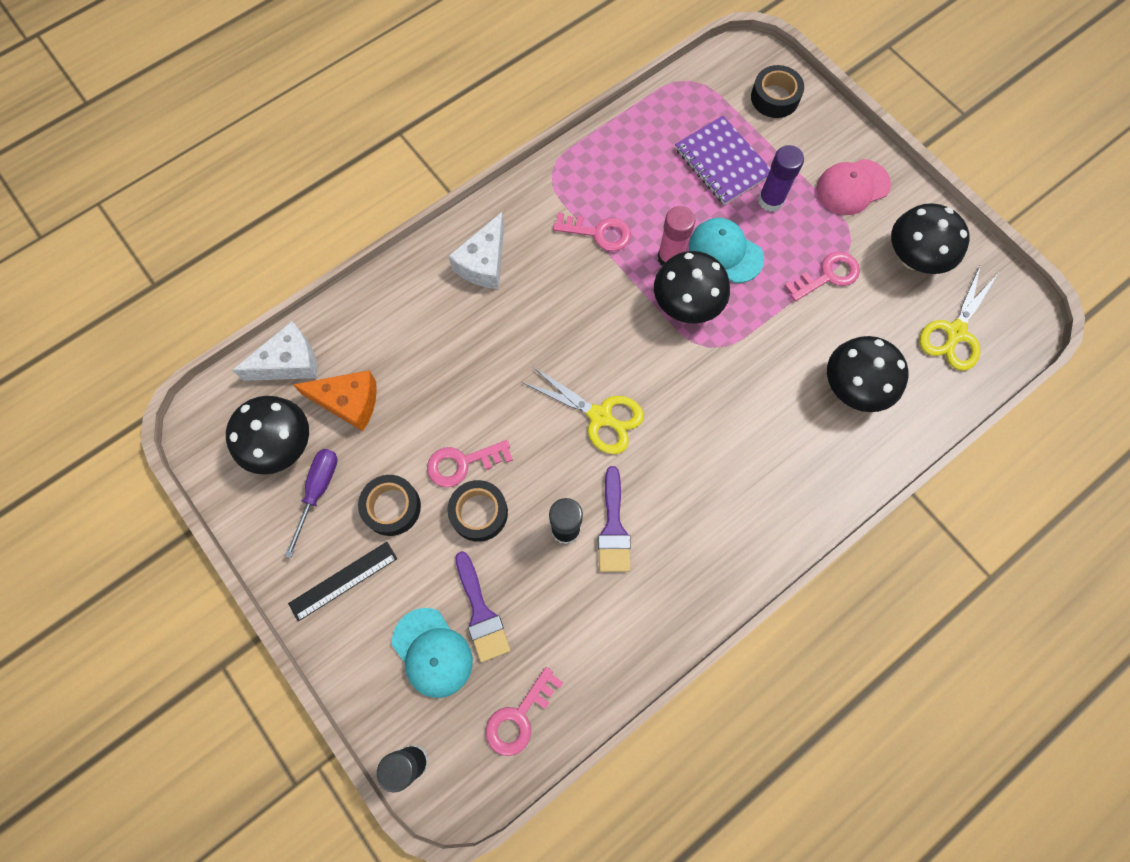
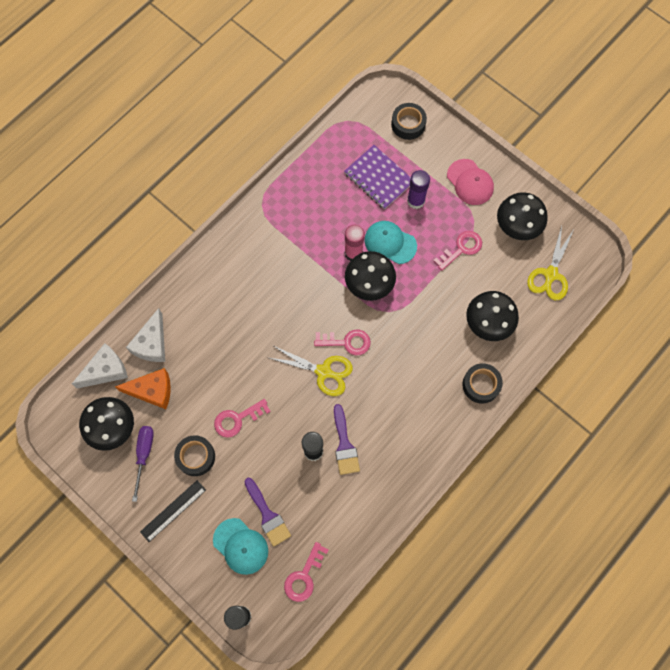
camera: 10 degrees left, 0 degrees up
black tape [447,480,508,542] -> black tape moved to [463,363,503,404]
white cheese [448,212,504,289] -> white cheese moved to [126,308,165,362]
pink key [553,213,631,251] -> pink key moved to [314,330,371,355]
pink cap [816,159,891,215] -> pink cap turned 90 degrees counterclockwise [447,159,494,205]

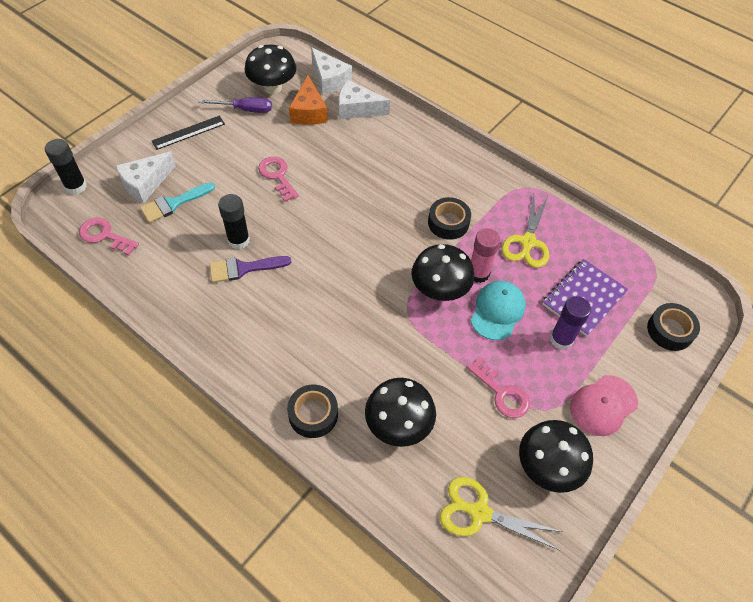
camera: 85 degrees right, 15 degrees down
black ruler [140,480,206,542] -> black ruler turned 75 degrees counterclockwise [152,116,225,150]
black tape [174,435,215,476] -> black tape moved to [428,197,471,240]
turquoise cap [213,518,268,575] -> white cheese [116,152,175,203]
purple brush [245,478,291,547] -> turquoise brush [140,182,215,223]
yellow scissors [270,345,353,396] -> yellow scissors moved to [502,195,549,268]
pink key [314,330,371,355] -> none

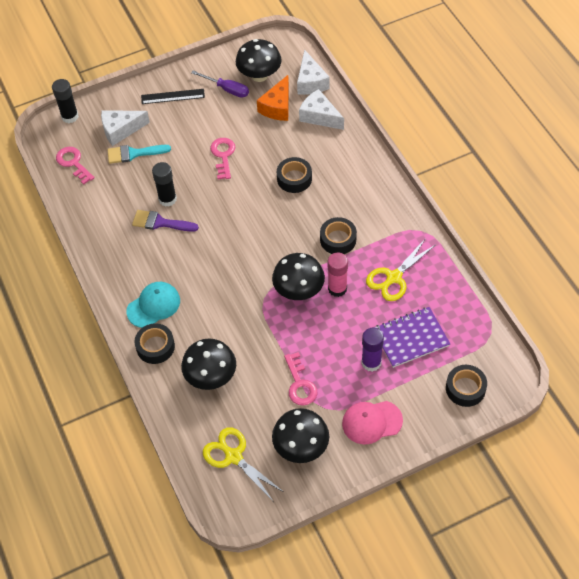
camera: 30 degrees right, 0 degrees up
turquoise cap [471,281,526,340] -> turquoise cap moved to [126,282,180,328]
none -> black tape [277,157,312,193]

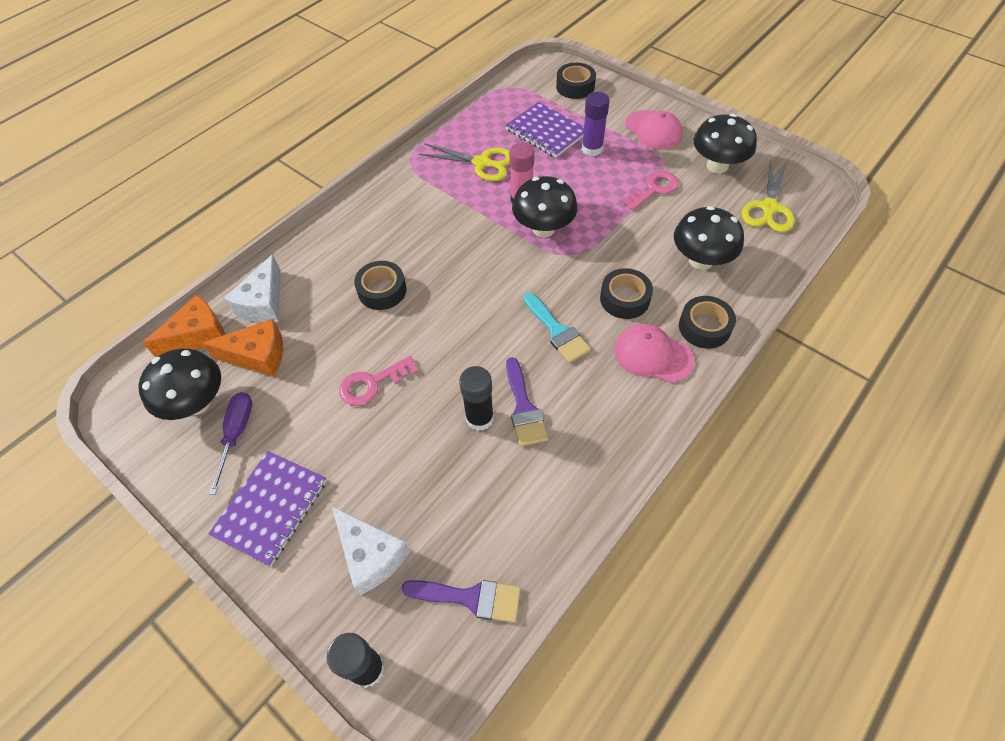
camera: 115 degrees left, 0 degrees up
pink key [56,147,95,185] -> purple brush [402,580,521,623]
turquoise brush [108,145,171,164] -> turquoise brush moved to [523,293,591,363]
turquoise cap [126,282,180,328] -> pink cap [614,324,694,383]
black ruler [141,89,205,104] -> purple notebook [208,451,327,566]
white cheese [297,49,330,95] -> orange cheese [143,295,225,357]
black tape [320,217,357,254] -> black tape moved to [600,268,653,319]

